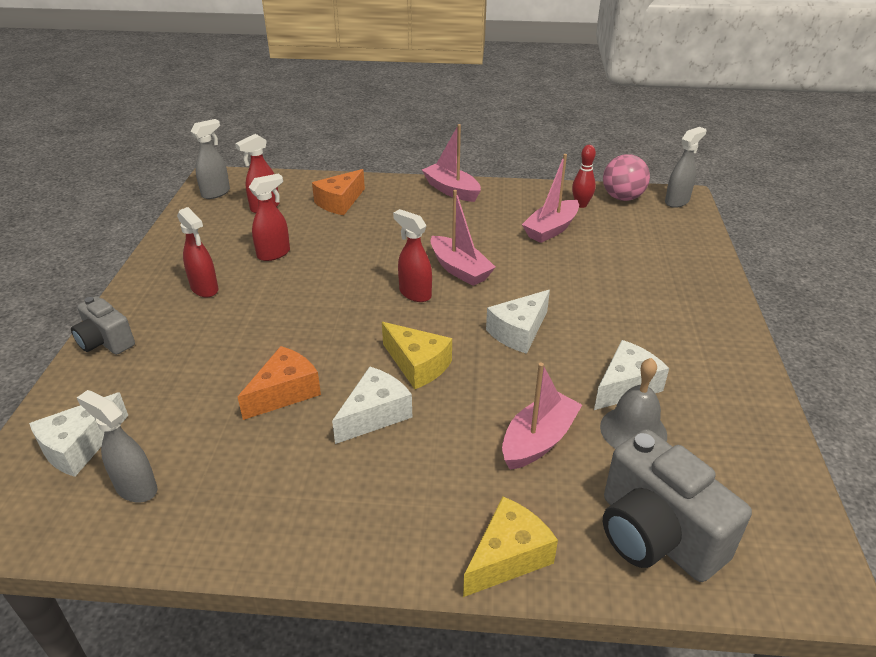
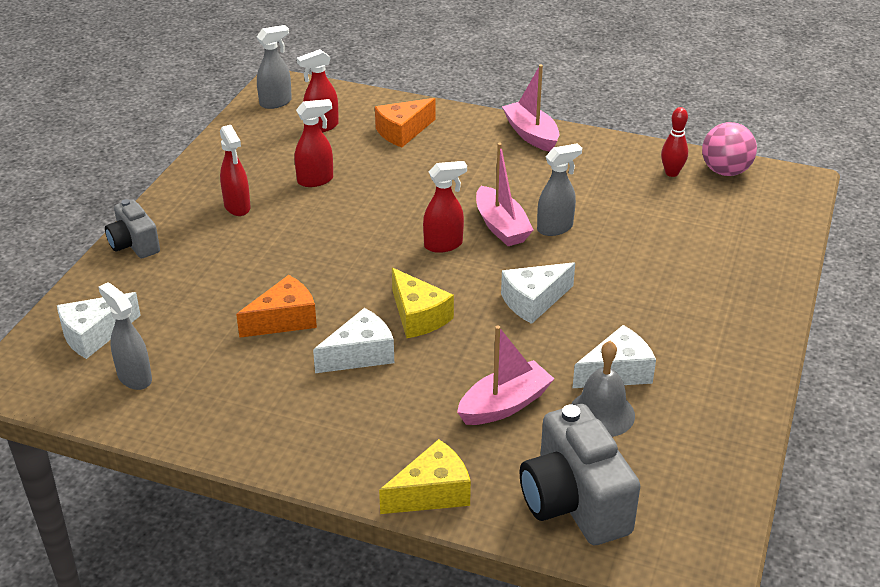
camera: 15 degrees right, 0 degrees up
red spray bottle [393,209,432,302] -> red spray bottle turned 105 degrees clockwise [423,161,467,253]
pink boat [522,154,579,243] -> none
grey spray bottle [665,127,706,208] -> grey spray bottle moved to [537,143,582,236]

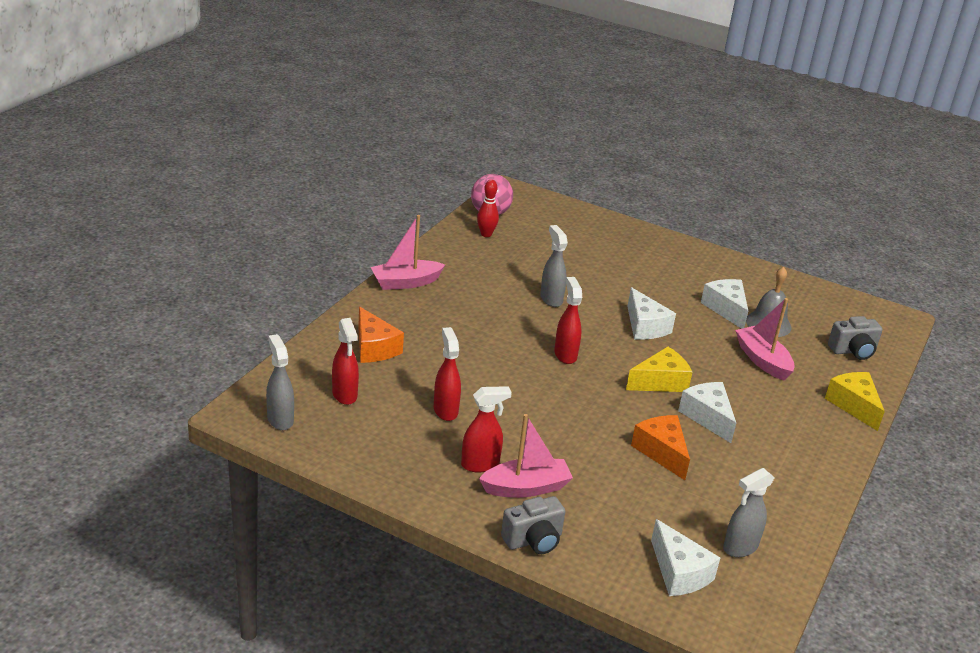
camera: 85 degrees left, 5 degrees down
pink boat [476,143,533,246] -> pink boat moved to [479,414,573,498]
grey camera [520,404,640,545] -> grey camera [828,316,883,360], size x0.59

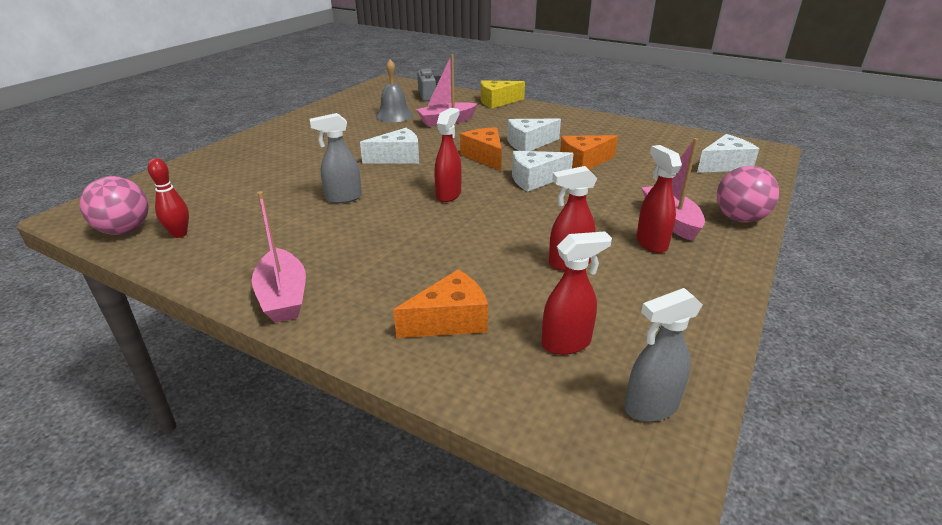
camera: 85 degrees left, 0 degrees up
grey camera [501,496,565,554] -> pink ball [717,166,779,223]
red spray bottle [554,277,582,364] -> red spray bottle turned 120 degrees clockwise [434,108,462,202]
yellow cheese [626,347,692,392] -> orange cheese [460,127,502,171]
white cheese [701,279,748,329] -> white cheese moved to [512,151,574,192]
grey spray bottle [723,468,775,557] -> none

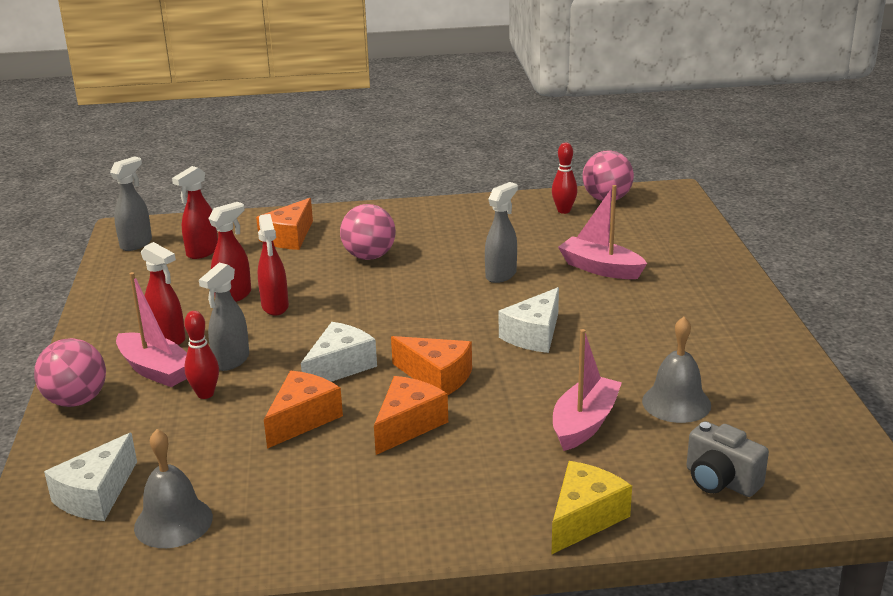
camera: 145 degrees right, 5 degrees down
pink boat [252,191,306,323] -> pink boat moved to [558,185,647,279]
red spray bottle [434,108,462,202] -> red spray bottle moved to [258,214,289,316]
white cheese [507,118,561,151] -> orange cheese [374,376,448,455]
none -> grey bell [134,429,213,548]
none -> red bowling pin [184,311,219,399]
none -> grey spray bottle [199,262,249,371]
none -> pink ball [340,204,396,260]

